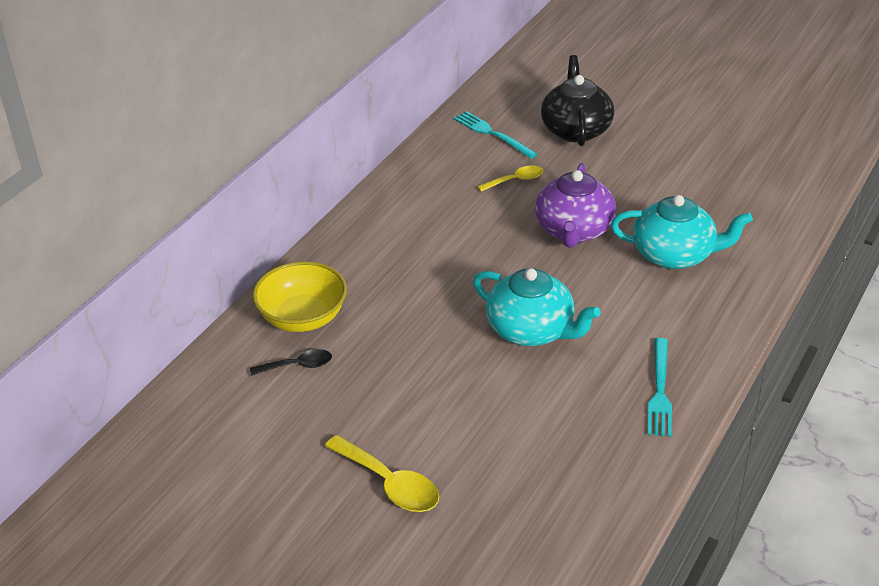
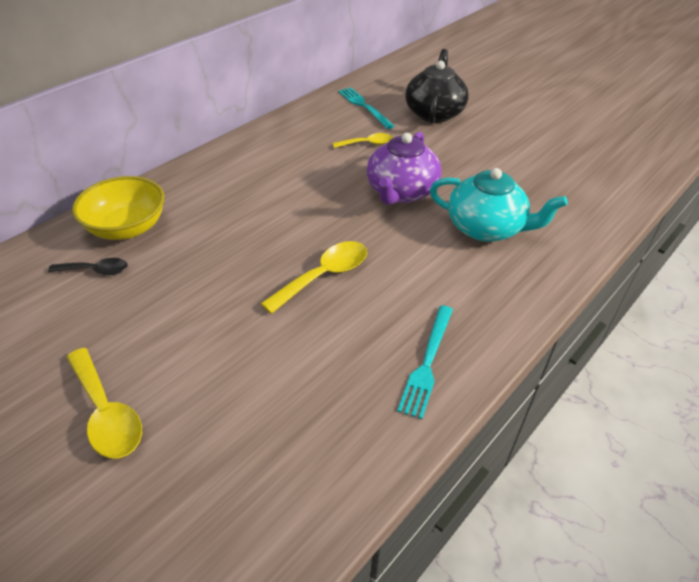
camera: 10 degrees right, 5 degrees up
turquoise teapot [473,268,600,346] -> yellow spoon [261,241,367,314]

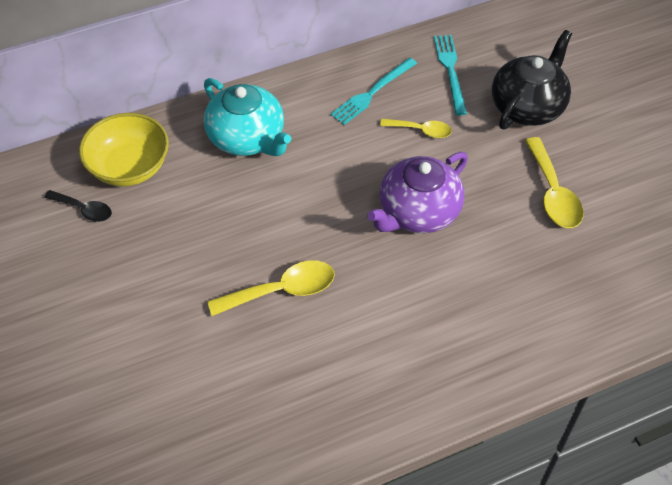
camera: 25 degrees right, 10 degrees up
yellow spoon [66,348,142,458] -> yellow spoon moved to [525,137,583,228]
turquoise fork [397,305,453,419] -> turquoise fork moved to [330,58,417,125]
turquoise teapot [430,168,568,242] -> turquoise teapot moved to [204,78,291,156]

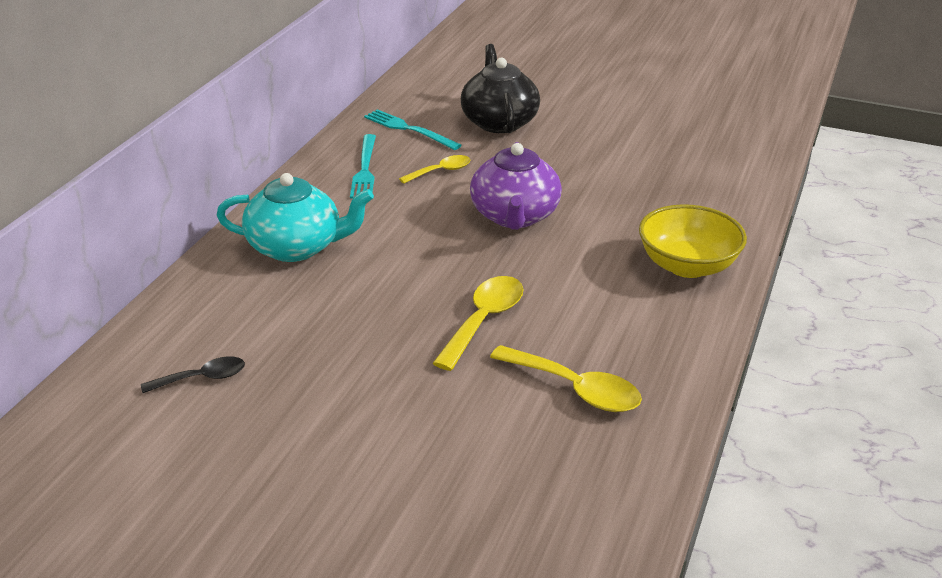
camera: 45 degrees left, 20 degrees down
yellow bowl [79,113,169,187] -> yellow bowl moved to [639,204,747,278]
yellow spoon [525,137,583,228] -> yellow spoon moved to [490,345,642,412]

